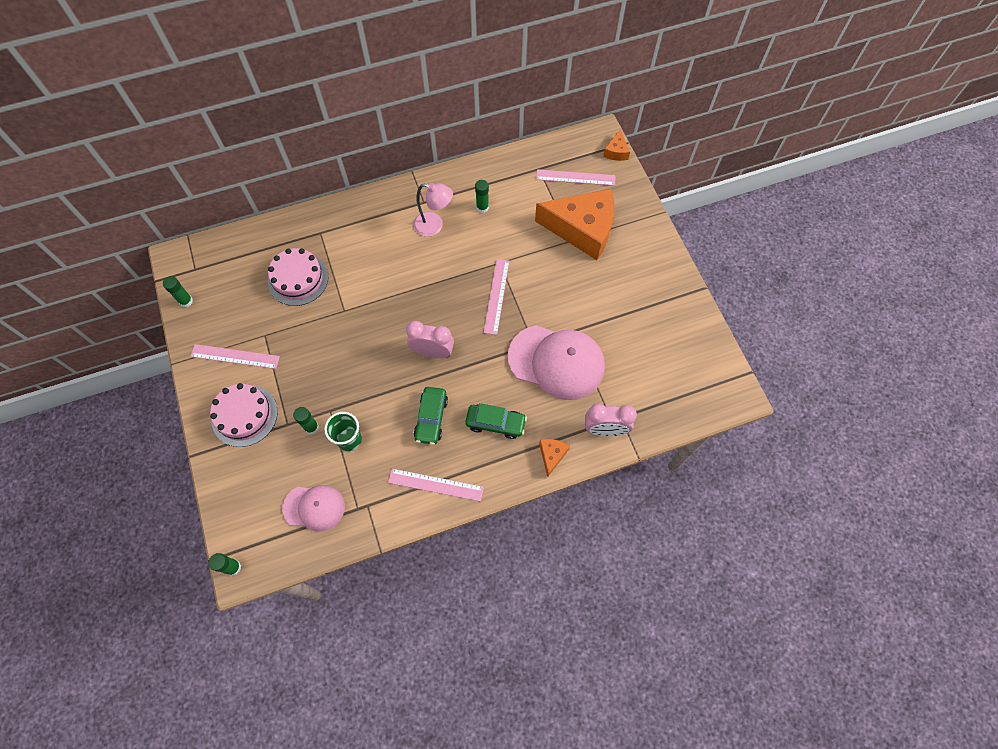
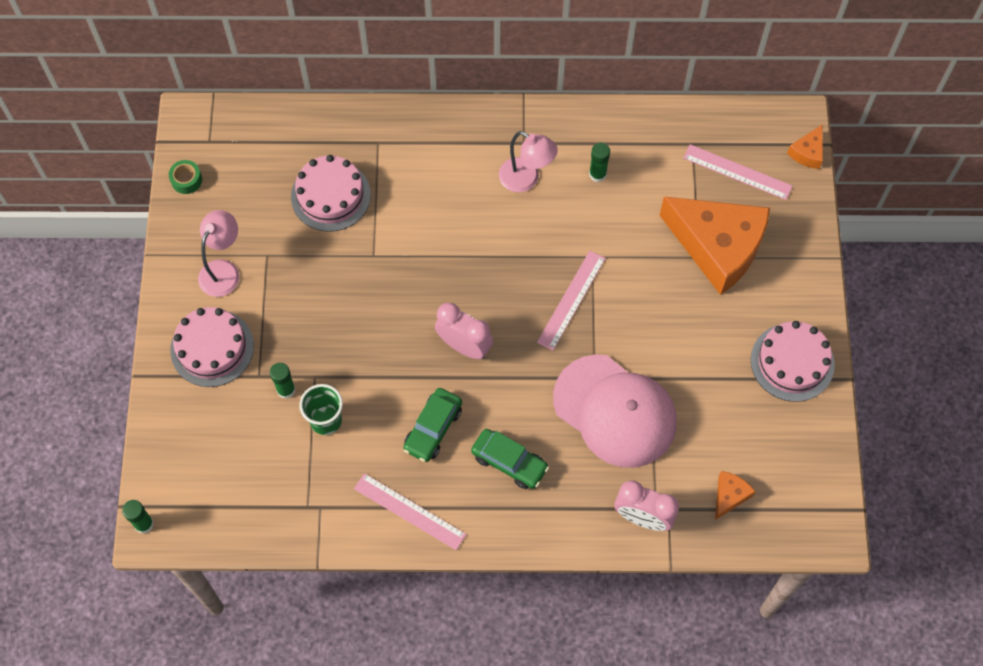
camera: 20 degrees right, 0 degrees up
green glue stick [163,276,193,307] -> green tape [169,160,202,194]
pink ruler [190,344,280,369] -> pink lamp [198,210,240,297]
pink cap [282,485,345,532] -> none
orange cheese [539,439,570,477] -> orange cheese moved to [715,471,756,520]
none -> pink cake [751,321,835,402]

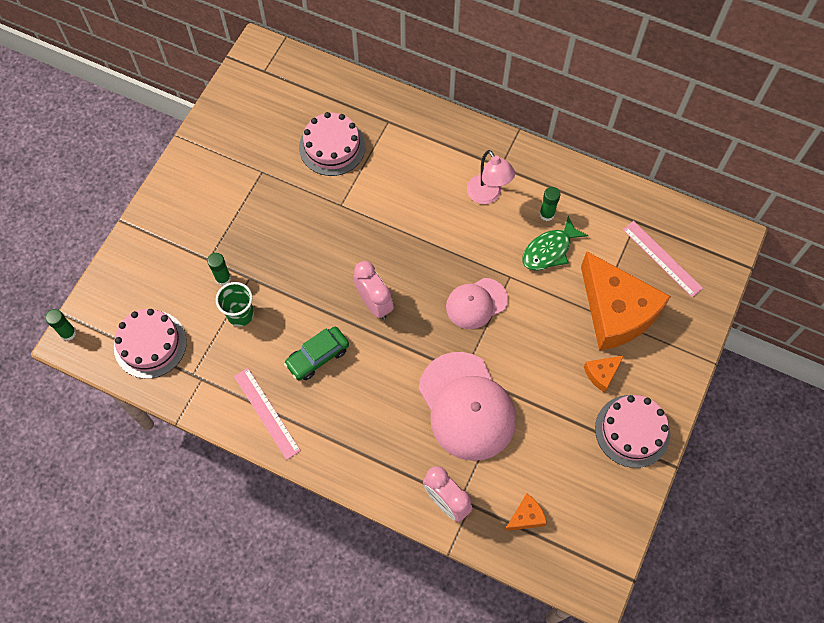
camera: 25 degrees right, 0 degrees up
green tape [169,160,202,194] -> none
pink cake [170,307,254,387] -> pink cake moved to [114,309,187,379]
pink lamp [198,210,240,297] -> none
green car [471,429,549,489] -> none
pink ruler [537,251,605,351] -> pink cap [446,278,508,329]
orange cheese [787,125,823,169] -> orange cheese moved to [584,355,624,393]
none -> green fish [522,216,589,270]

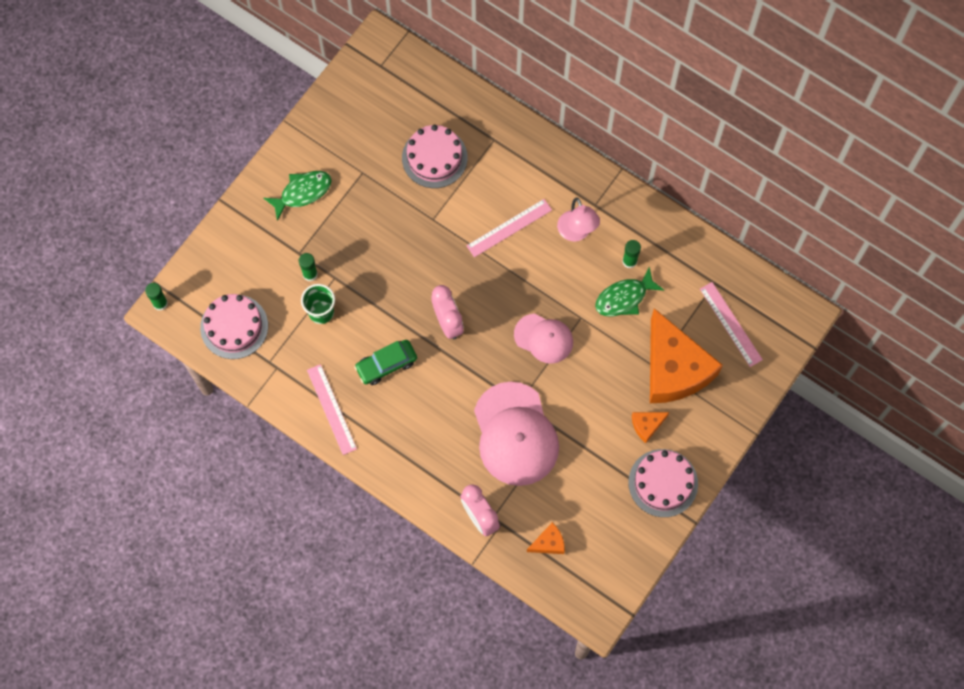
camera: 10 degrees right, 5 degrees up
pink cap [446,278,508,329] -> pink cap turned 135 degrees counterclockwise [514,313,573,364]
none -> green fish [263,171,332,221]
none -> pink ruler [466,199,552,257]

